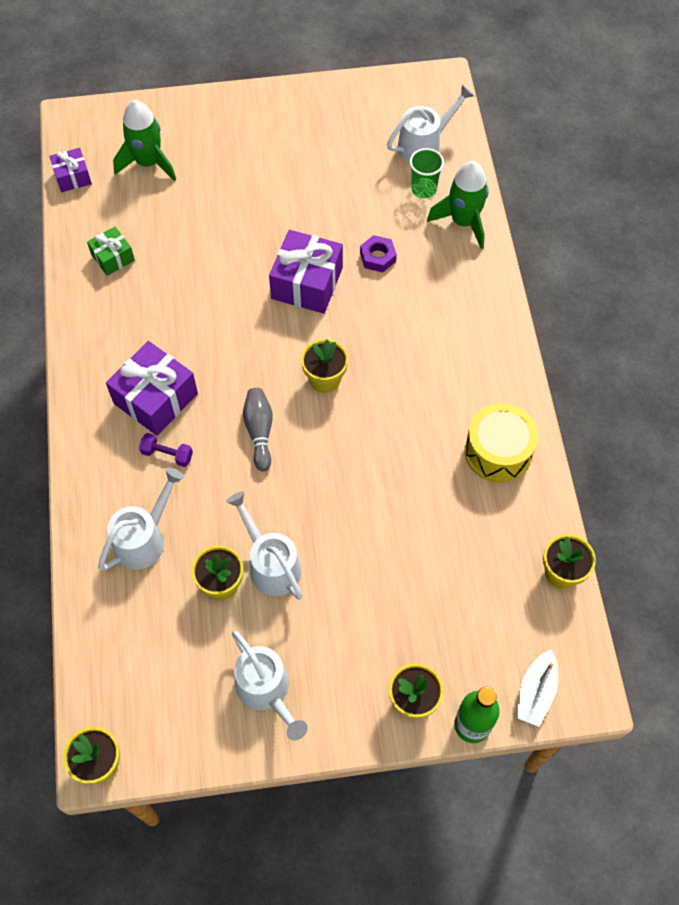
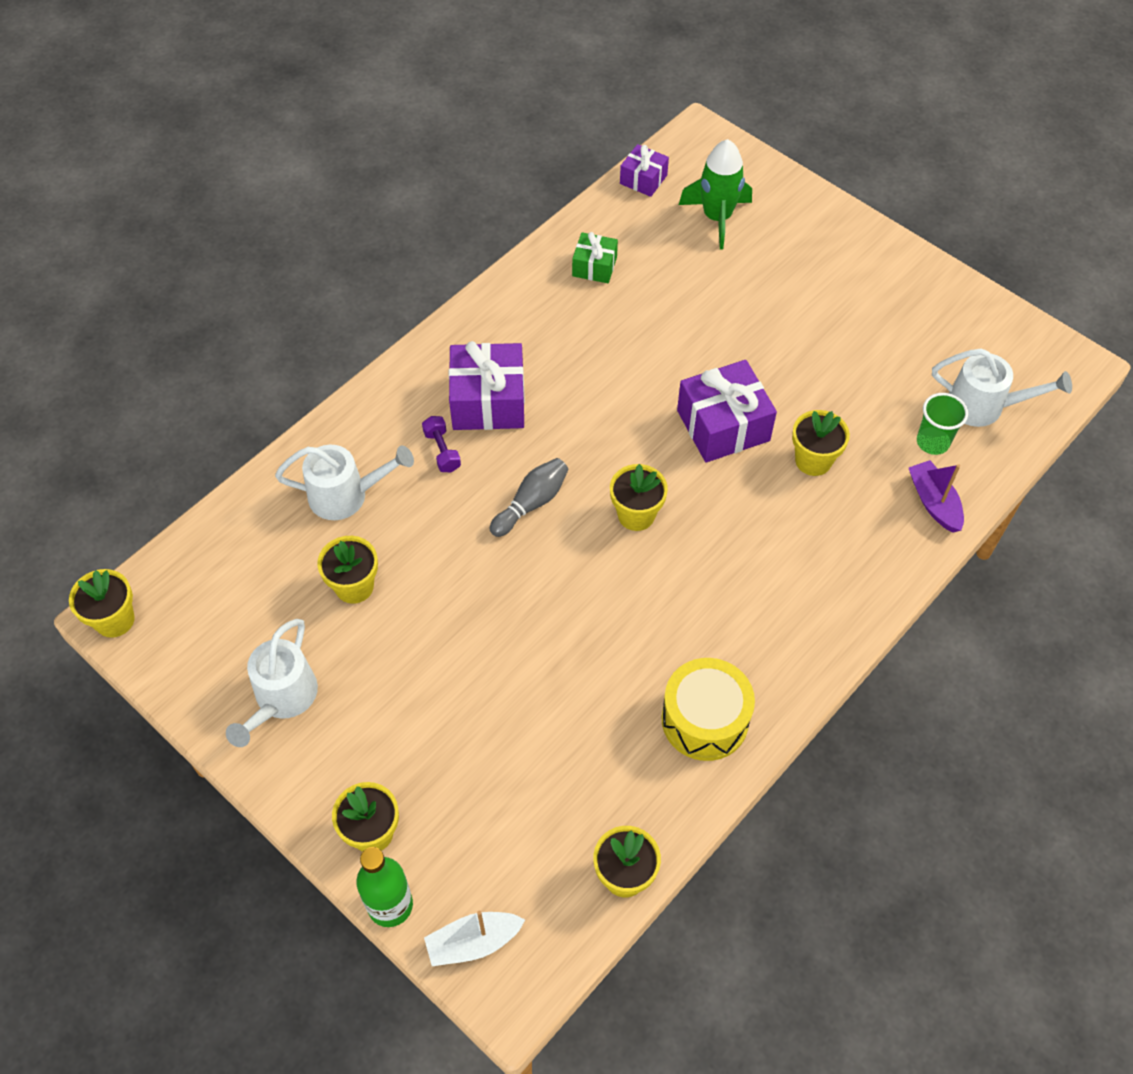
camera: 50 degrees right, 5 degrees down
white watering can [226,491,302,600] -> none
purple nut [360,235,397,272] -> yellow flower pot [792,410,850,476]
green rocket [427,161,489,249] -> purple boat [909,460,964,532]

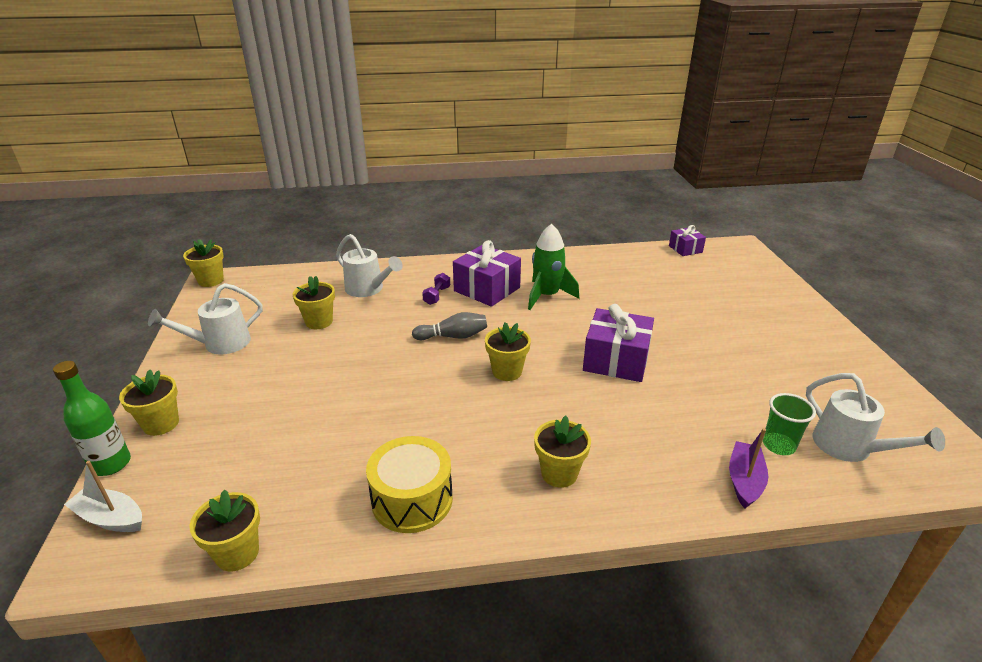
camera: 40 degrees right, 25 degrees down
green gift [572,232,618,283] -> none
green rocket [679,139,752,249] -> green rocket moved to [528,223,579,310]
yellow flower pot [792,410,850,476] -> yellow flower pot moved to [534,416,591,488]

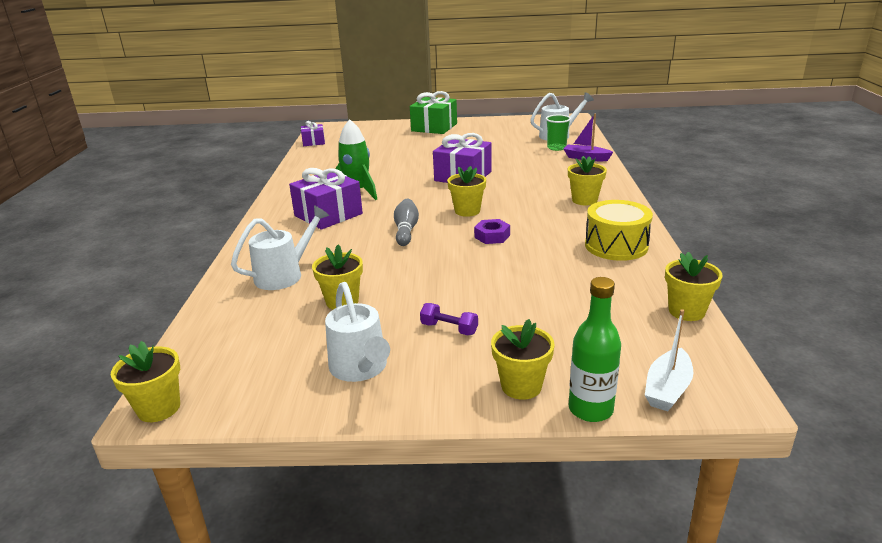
camera: 80 degrees left, 5 degrees down
purple dumbbell [422,273,450,305] -> purple dumbbell moved to [420,303,478,335]
none -> green gift [410,91,457,134]
none -> purple nut [474,219,510,244]

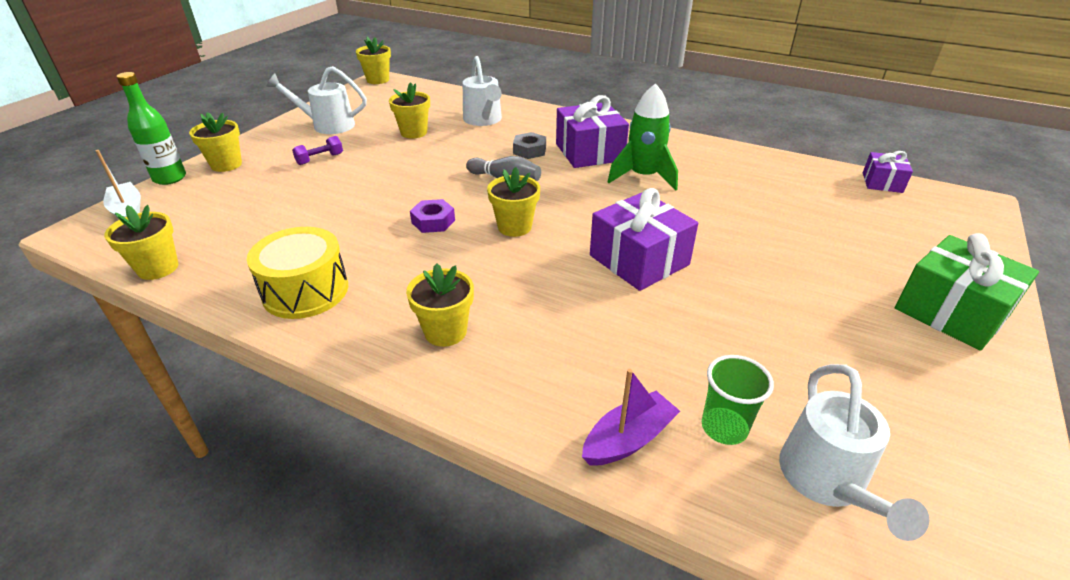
camera: 115 degrees right, 10 degrees up
none -> grey nut [513,132,546,159]

